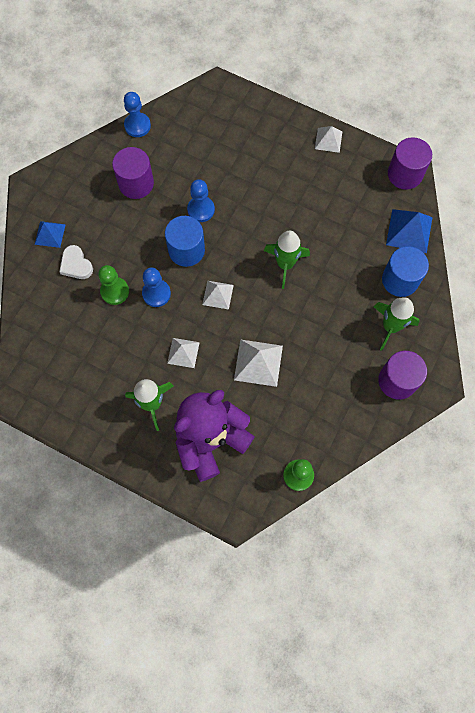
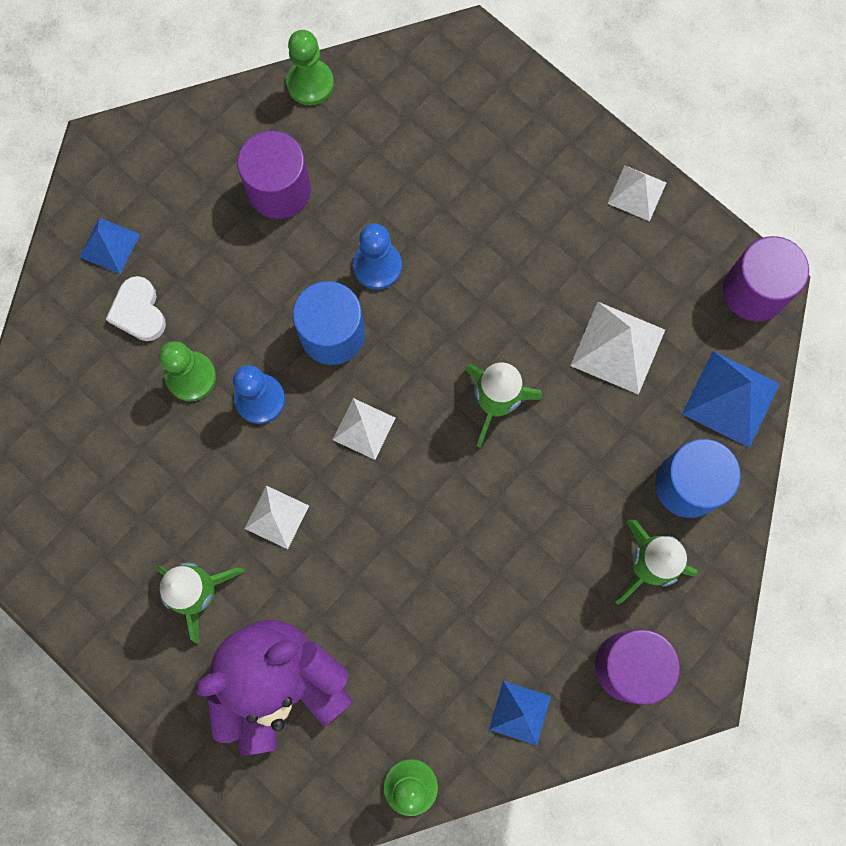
camera: 15 degrees right, 5 degrees up
blue pawn [124,92,151,137] -> green pawn [286,30,334,106]
white pyramid [234,339,283,387] -> white pyramid moved to [570,302,665,395]
none -> blue pyramid [489,681,551,745]

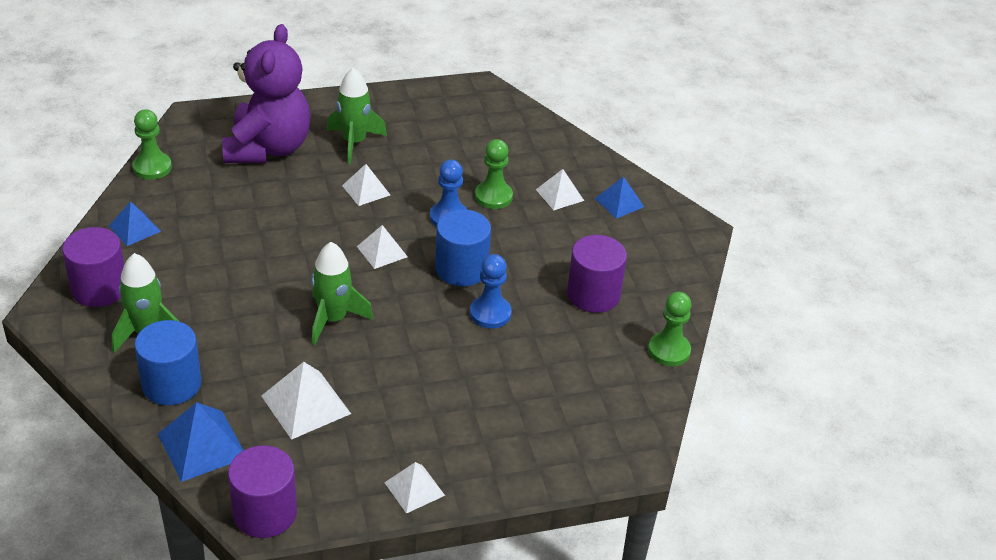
camera: 120 degrees right, 35 degrees down
white heart [106,276,166,341] -> white pyramid [536,169,584,210]

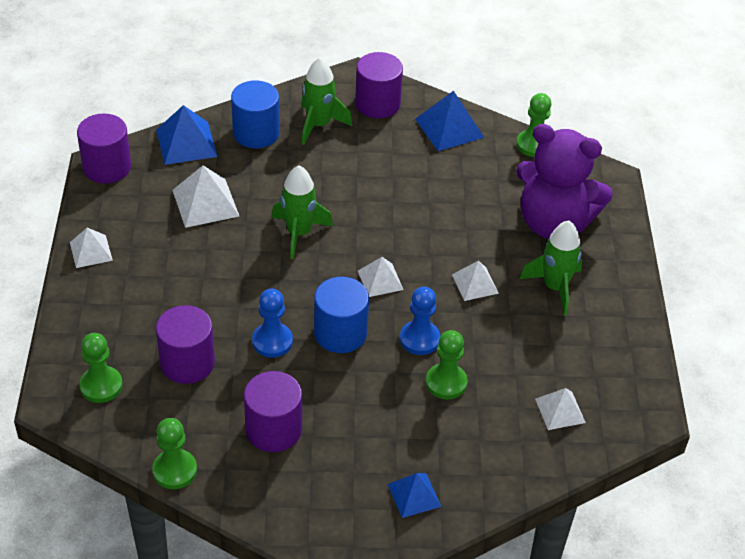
camera: 105 degrees right, 5 degrees up
blue pyramid [109,201,161,246] -> blue pyramid [415,91,484,151], size x1.57
white pyramid [536,169,584,210] -> white pyramid moved to [535,388,586,430]
none -> green pawn [79,333,123,403]
none -> purple cylinder [156,305,215,384]

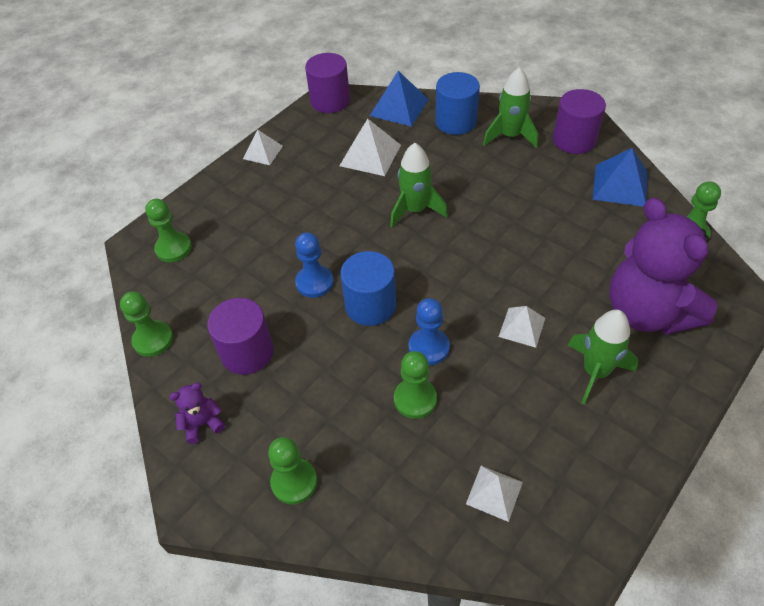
camera: 45 degrees right, 5 degrees up
purple cylinder [156,305,215,384] -> none
white pyramid [358,257,404,297] -> none
blue pyramid [388,473,441,518] -> green pawn [268,437,317,505]
none -> purple teddy bear [170,383,225,444]

